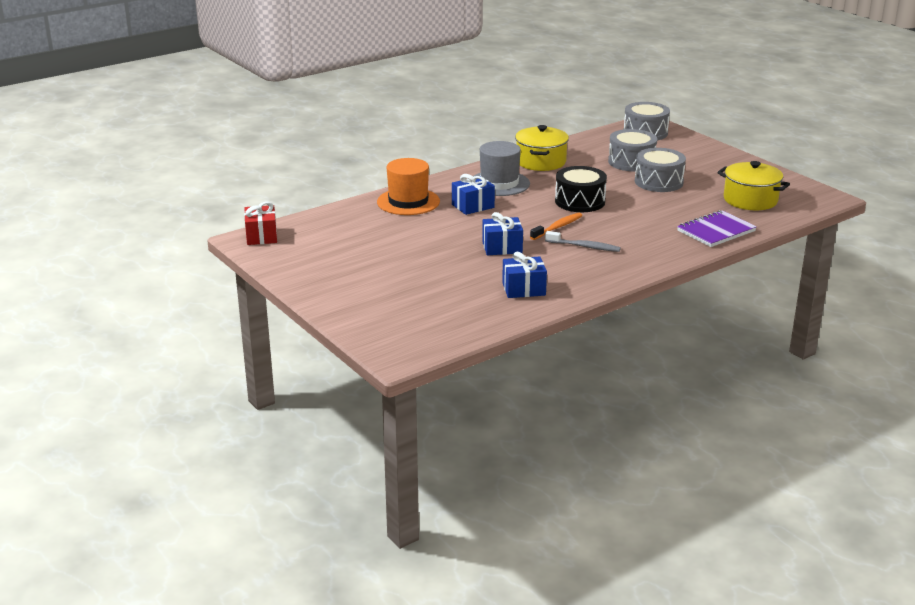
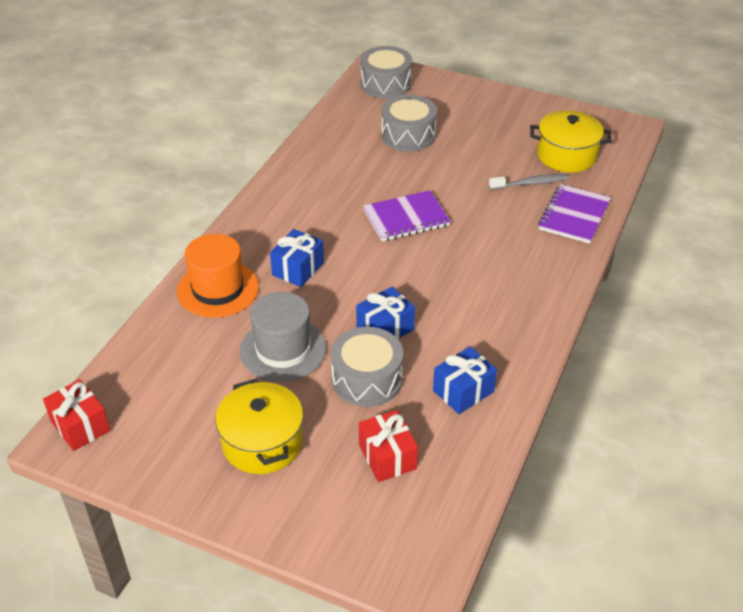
camera: 30 degrees left, 15 degrees up
grey hat [473,141,530,196] -> grey hat moved to [240,292,327,382]
yellow pot [515,125,569,171] -> yellow pot moved to [215,379,303,474]
orange toothbrush [530,213,582,240] -> none
grey toothbrush [545,231,621,252] -> grey toothbrush moved to [489,174,569,190]
black drum [555,166,607,212] -> purple notebook [363,190,451,241]
grey drum [635,148,686,192] -> grey drum moved to [331,327,403,407]
none -> red gift [359,410,418,482]

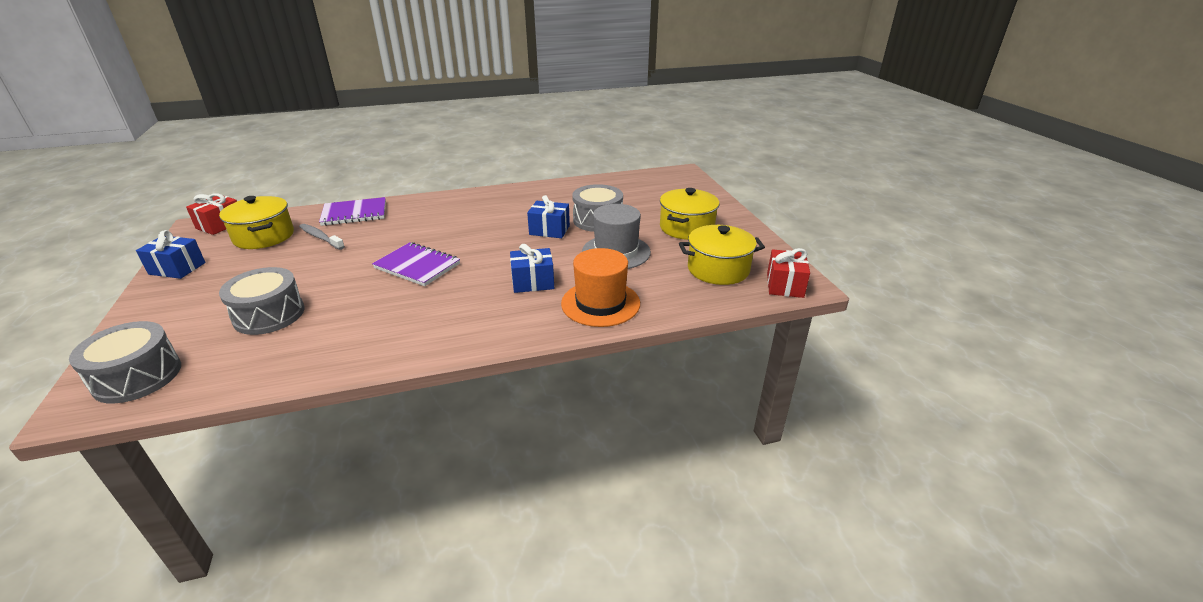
camera: 130 degrees left, 10 degrees down
red gift [359,410,418,482] -> red gift moved to [186,193,237,235]
blue gift [433,347,497,414] -> blue gift moved to [136,230,206,279]
none -> yellow pot [679,225,765,285]

